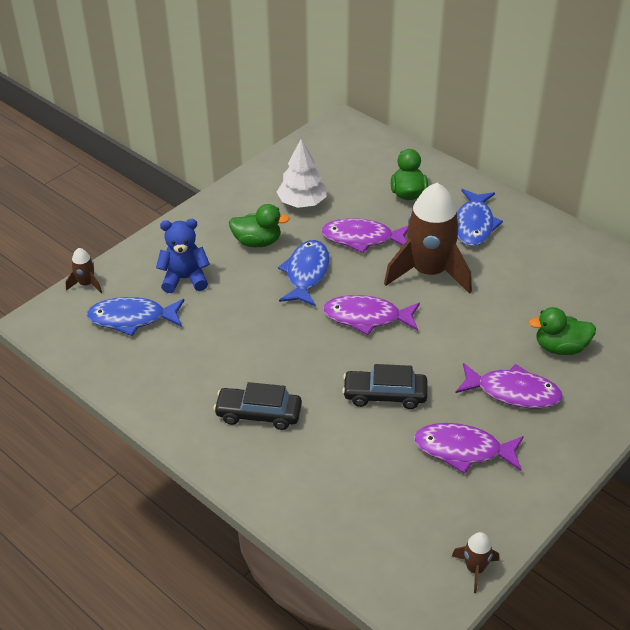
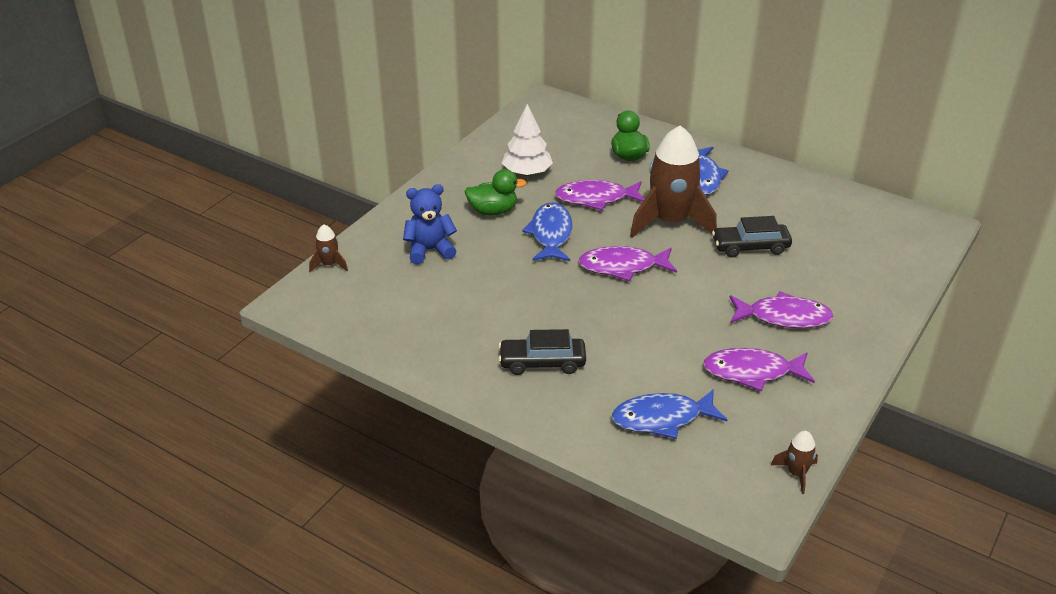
camera: 10 degrees left, 5 degrees down
blue fish [86,297,184,336] -> blue fish moved to [612,389,728,439]
black car [342,364,428,409] -> black car moved to [712,216,792,257]
green duck [529,307,596,355] -> none

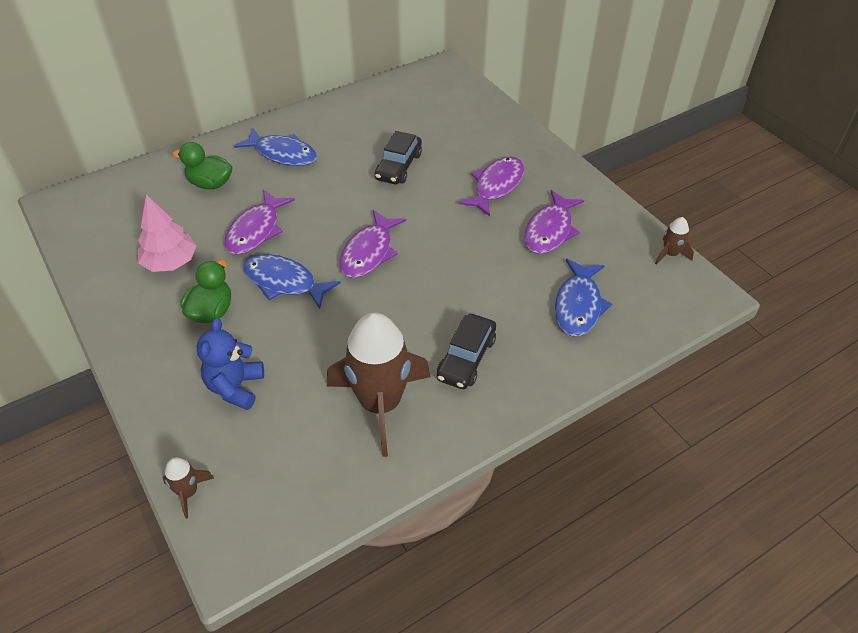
camera: 65 degrees left, 10 degrees up
white tree [502,104,553,176] -> pink tree [138,195,196,272]
brown rocket [630,125,717,238] -> brown rocket moved to [327,313,431,457]

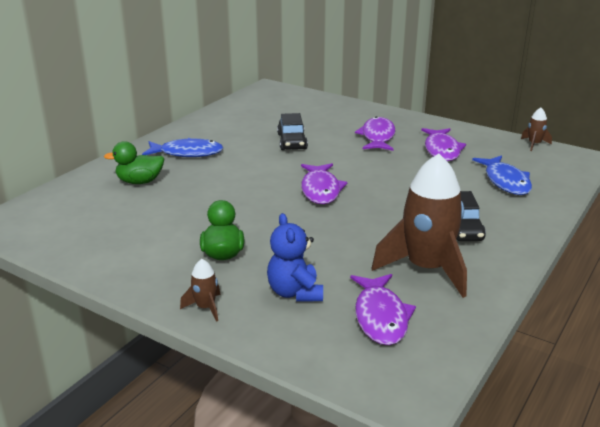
camera: 25 degrees left, 20 degrees down
pink tree [138,195,196,272] -> none
brown rocket [163,457,214,519] -> brown rocket moved to [180,259,221,322]
purple fish [224,190,295,255] -> purple fish moved to [350,274,416,345]
blue fish [243,254,341,309] -> none

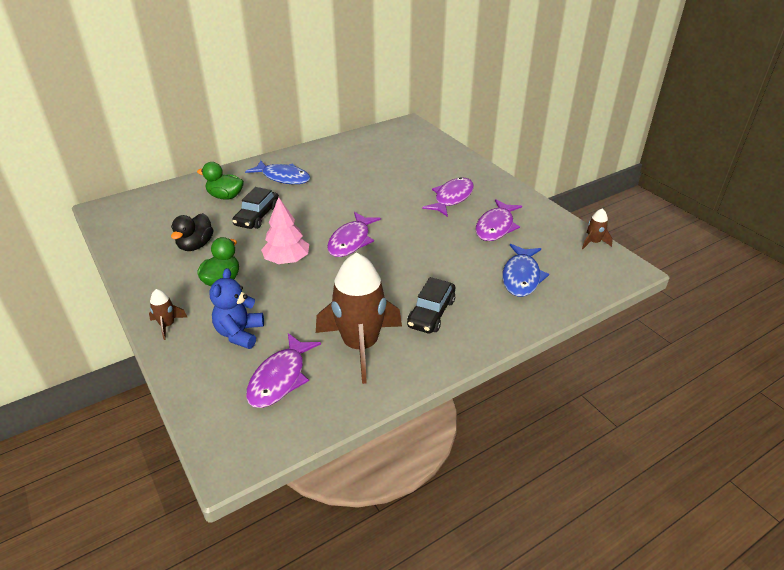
camera: 25 degrees right, 10 degrees up
black car [277,113,308,150] -> black car moved to [232,187,279,229]
none -> black duck [171,213,213,251]
none -> pink tree [261,197,309,264]

